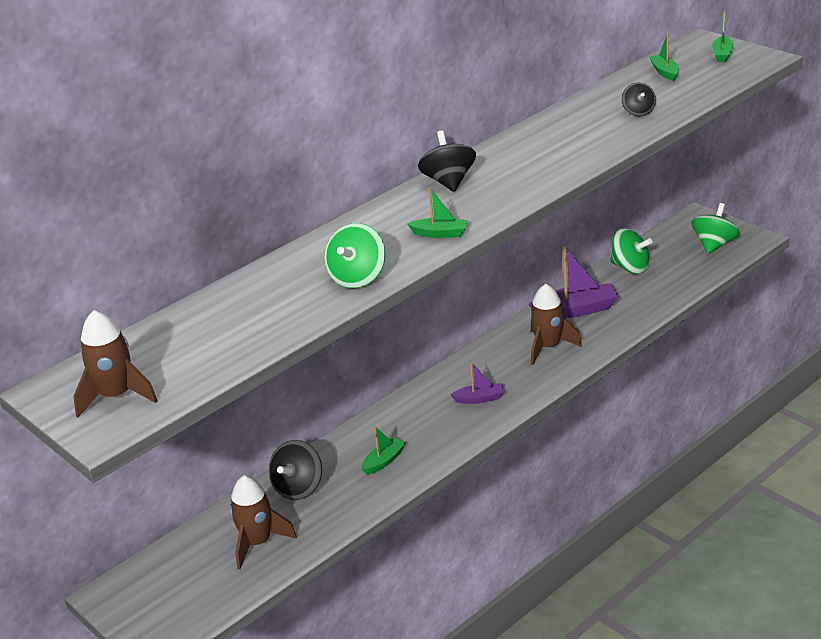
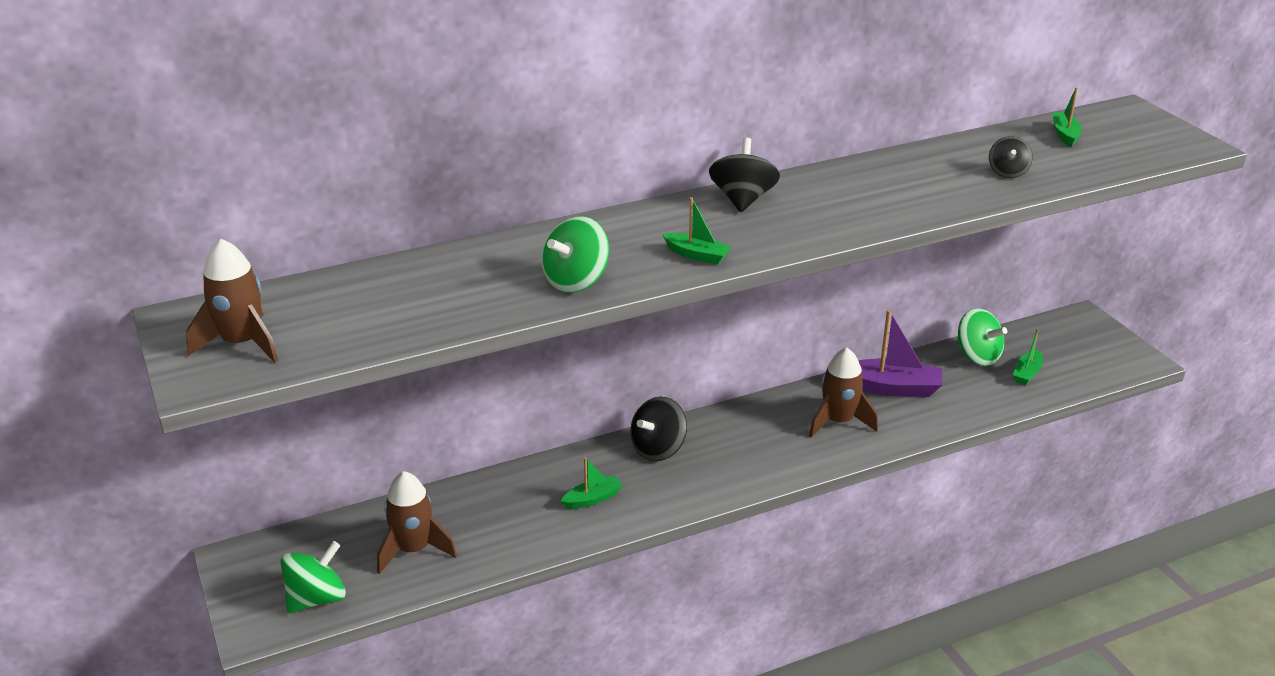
camera: 15 degrees right, 0 degrees up
black spinning top [269,440,322,500] -> black spinning top moved to [630,397,687,461]
purple boat [451,362,504,404] -> none
green spinning top [691,203,740,254] -> green spinning top moved to [280,541,346,613]
green boat [712,11,734,62] -> green boat moved to [1013,329,1043,385]

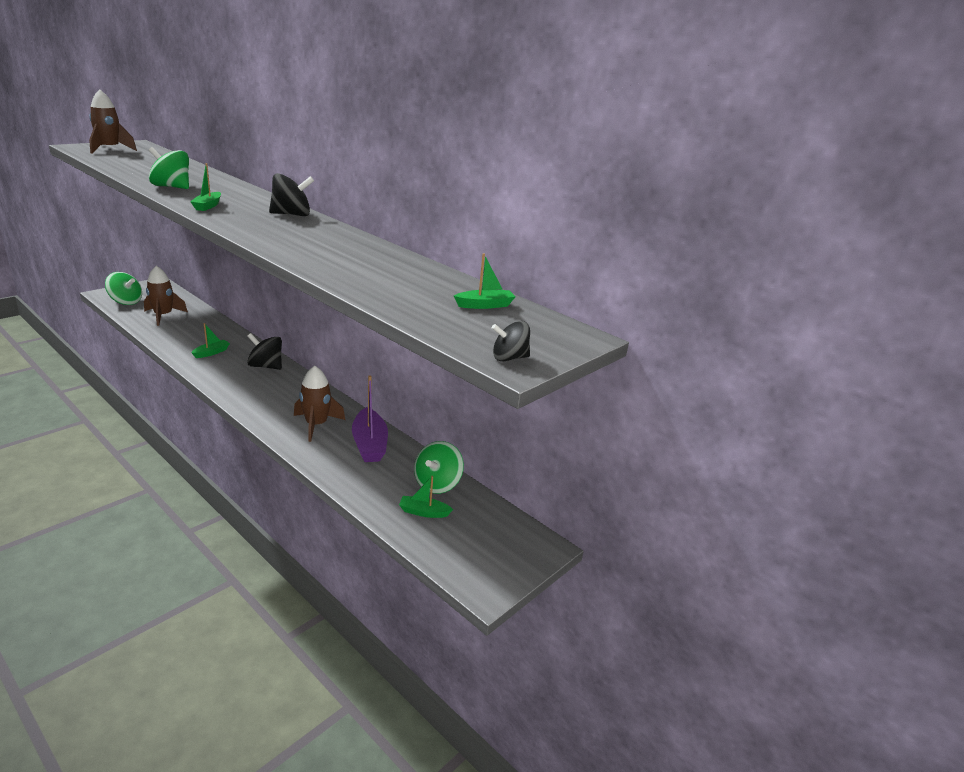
camera: 65 degrees right, 5 degrees down
green boat [561,457,623,509] -> green boat turned 90 degrees counterclockwise [191,323,230,358]
black spinning top [989,136,1033,178] -> black spinning top moved to [492,321,530,362]

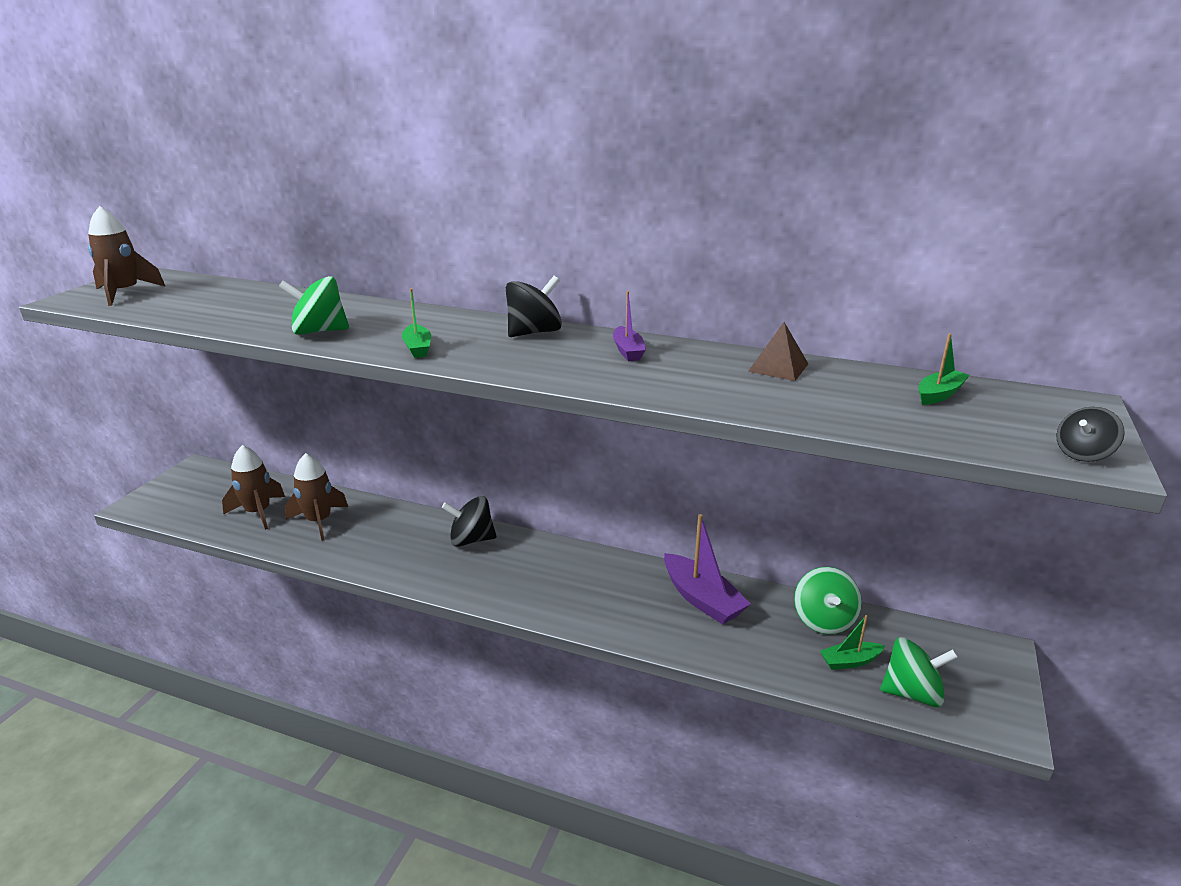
camera: 20 degrees left, 0 degrees up
green spinning top [105,272,142,305] -> green spinning top moved to [881,637,958,707]
green boat [191,323,230,358] -> none
brown rocket [294,366,345,442] -> brown rocket moved to [285,453,348,541]
none -> purple boat [613,291,646,361]
none -> brown pyramid [748,322,808,381]

